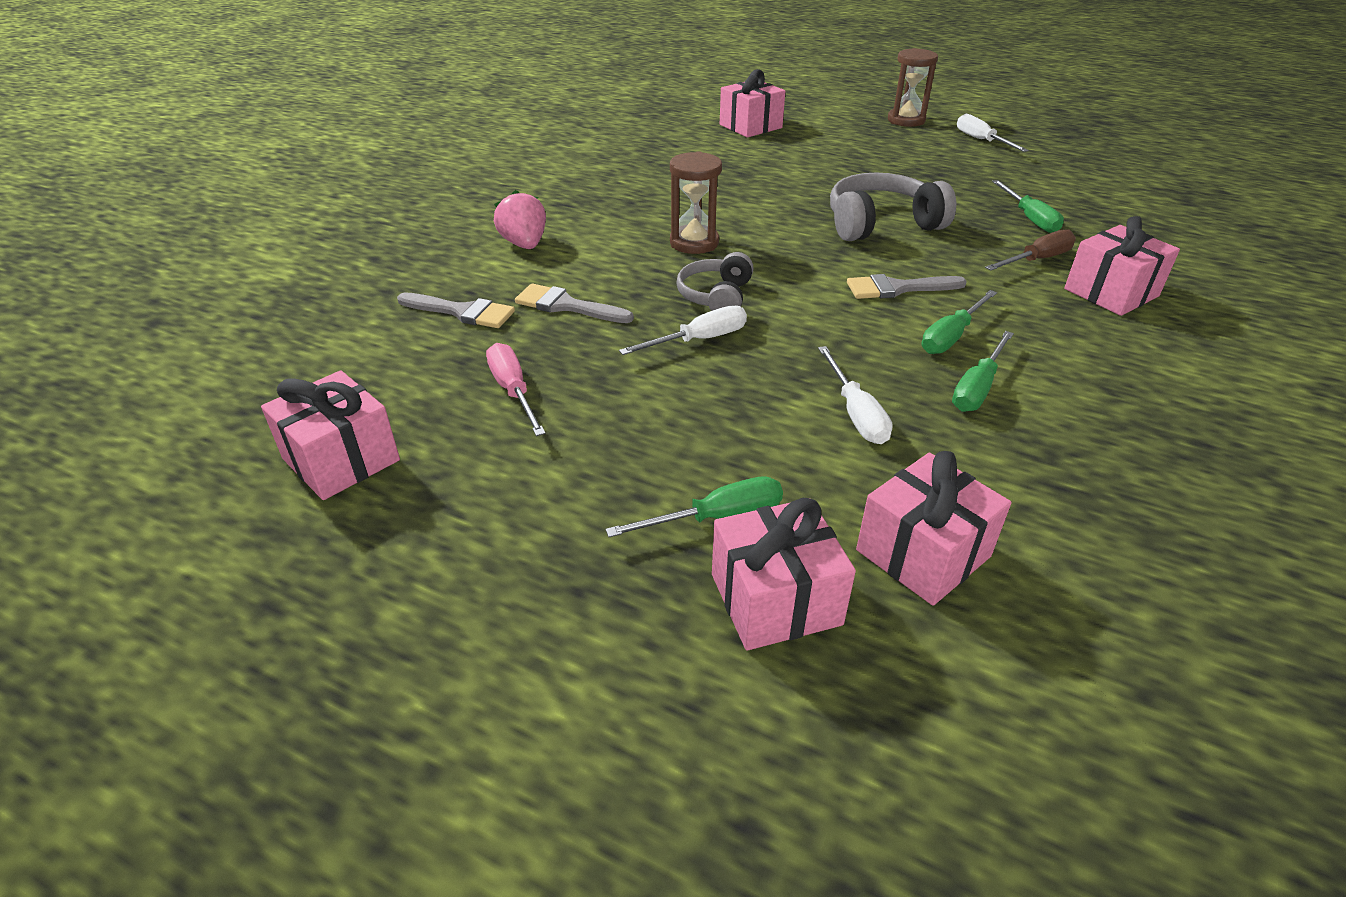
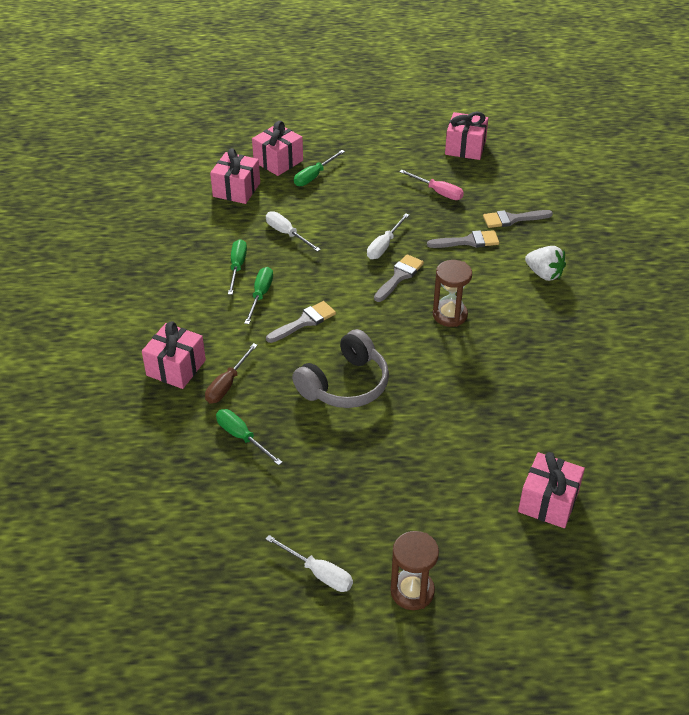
camera: 150 degrees right, 5 degrees up
pink strawberry [494,190,546,249] -> white strawberry [525,246,566,281]
grey headphones [676,252,754,311] -> grey brush [374,254,424,302]

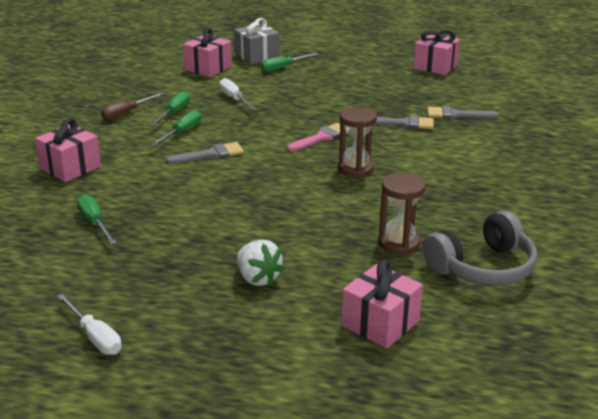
camera: 15 degrees right, 15 degrees down
brown screwdriver [205,343,258,404] -> brown screwdriver moved to [101,93,165,120]
pink gift [252,121,303,176] -> grey gift [234,18,280,64]
grey headphones [292,329,389,408] -> grey headphones moved to [423,210,538,286]
white screwdriver [367,213,409,259] -> none
grey brush [374,254,424,302] -> pink brush [287,123,347,151]
brown hourglass [391,531,439,610] -> brown hourglass moved to [378,173,425,255]
pink screwdriver [399,170,464,200] -> none
white strawberry [525,246,566,281] -> white strawberry moved to [237,239,285,286]

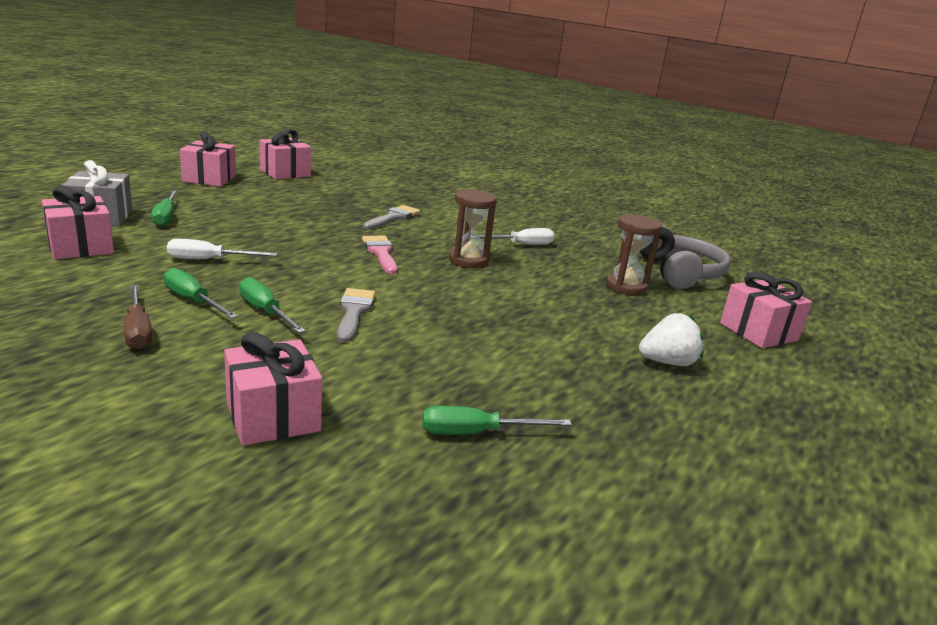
camera: 70 degrees left, 5 degrees down
white screwdriver [57,293,122,355] -> white screwdriver moved to [478,228,555,245]
grey brush [427,106,499,119] -> none
none -> pink gift [180,131,236,187]

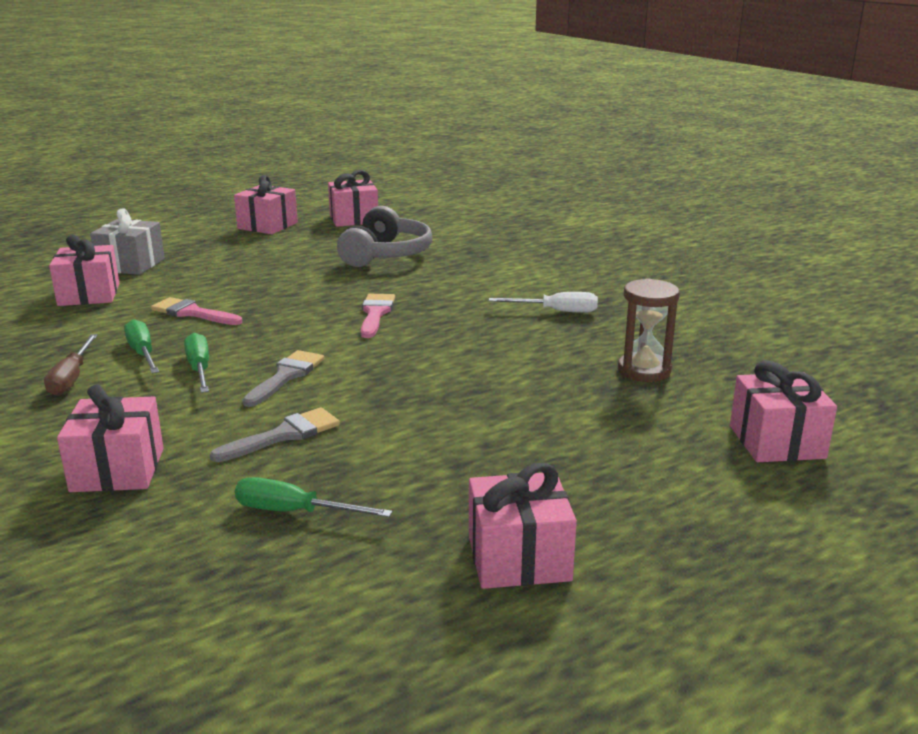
camera: 25 degrees right, 0 degrees up
green screwdriver [151,190,177,226] -> none
white screwdriver [167,239,277,259] -> pink brush [151,297,242,325]
grey brush [363,205,420,230] -> grey brush moved to [210,407,340,462]
brown hourglass [449,189,497,268] -> none
grey headphones [639,225,731,289] -> grey headphones moved to [337,206,432,267]
white strawberry [639,313,704,366] -> none
none -> pink gift [469,463,577,589]

